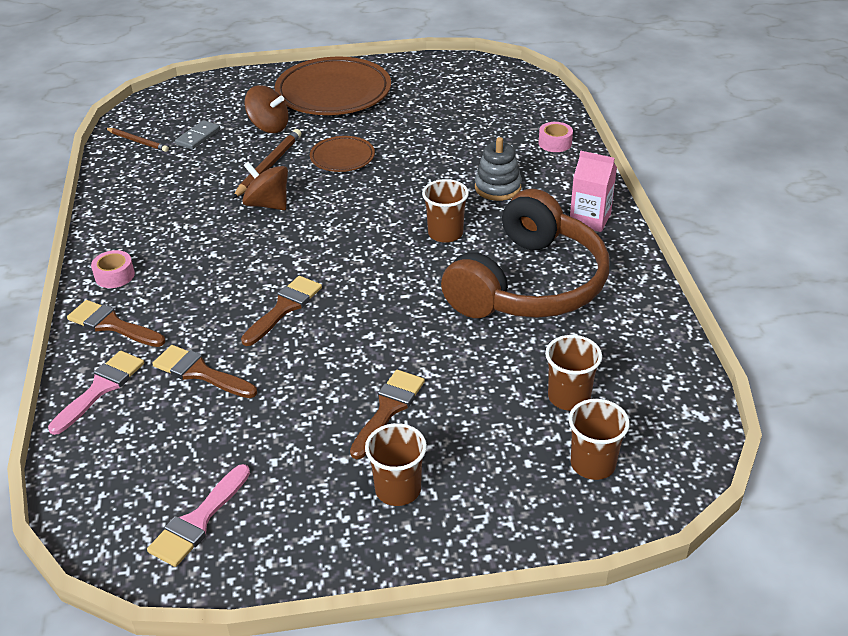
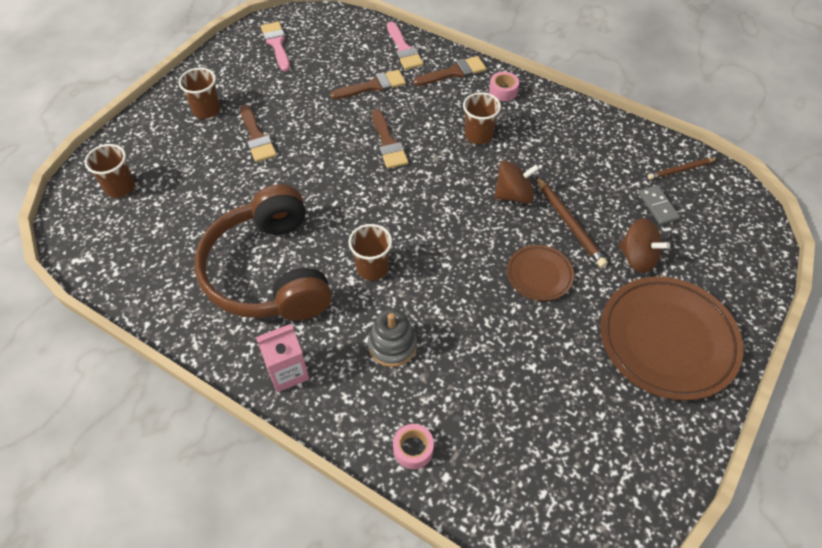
camera: 130 degrees right, 15 degrees up
brown spinning top [244,85,289,133] -> brown spinning top turned 120 degrees counterclockwise [618,218,670,273]
brown cup [545,335,602,411] -> brown cup moved to [463,92,501,144]

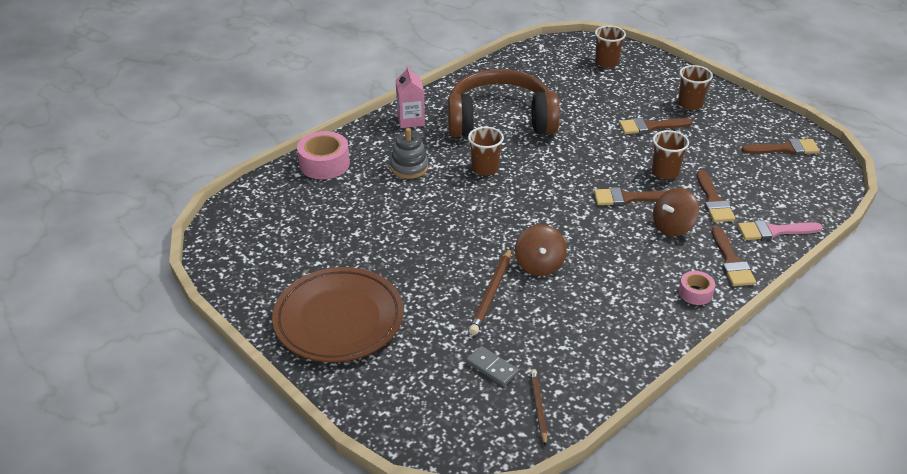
camera: 105 degrees right, 15 degrees down
pink brush [261,22,290,71] -> brown brush [742,138,820,155]
pink tape [393,424,434,469] -> pink tape [297,131,350,179], size x1.75
brown cup [463,92,501,144] -> brown cup moved to [652,130,689,179]
brown plate [507,245,574,301] -> none
brown pencil [536,176,608,268] -> brown pencil turned 60 degrees counterclockwise [469,248,511,335]
brown spinning top [618,218,670,273] -> brown spinning top moved to [653,188,699,236]
grey domino [639,185,680,225] -> grey domino turned 45 degrees clockwise [466,346,519,387]

